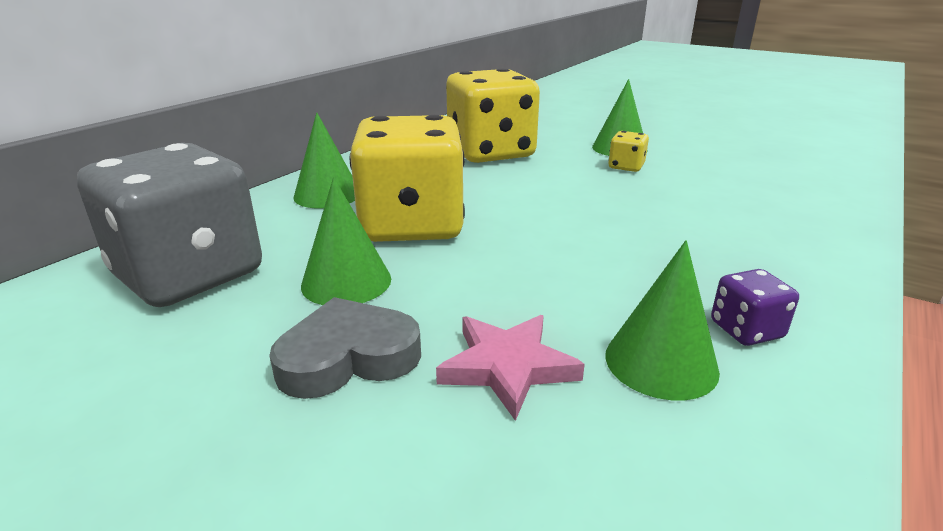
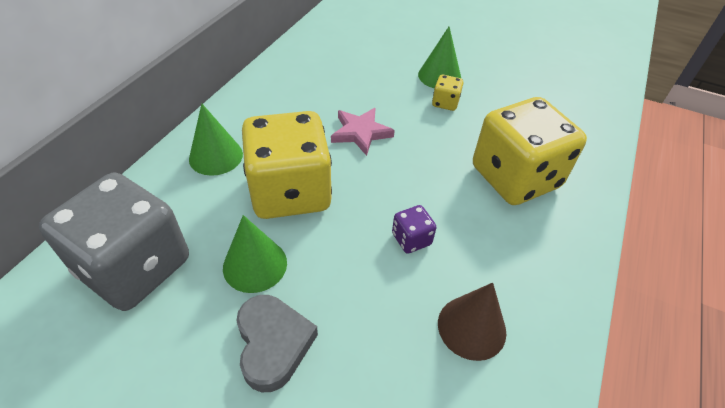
camera: 10 degrees left, 20 degrees up
grey heart [269,297,421,399] -> grey heart turned 105 degrees clockwise [236,295,318,392]
pink star [436,315,585,421] -> pink star moved to [331,108,395,156]
yellow dice [446,68,540,163] -> yellow dice moved to [473,97,587,205]
green cone [605,240,720,400] -> brown cone [438,283,506,361]
purple dice [711,269,799,346] -> purple dice moved to [392,205,437,254]

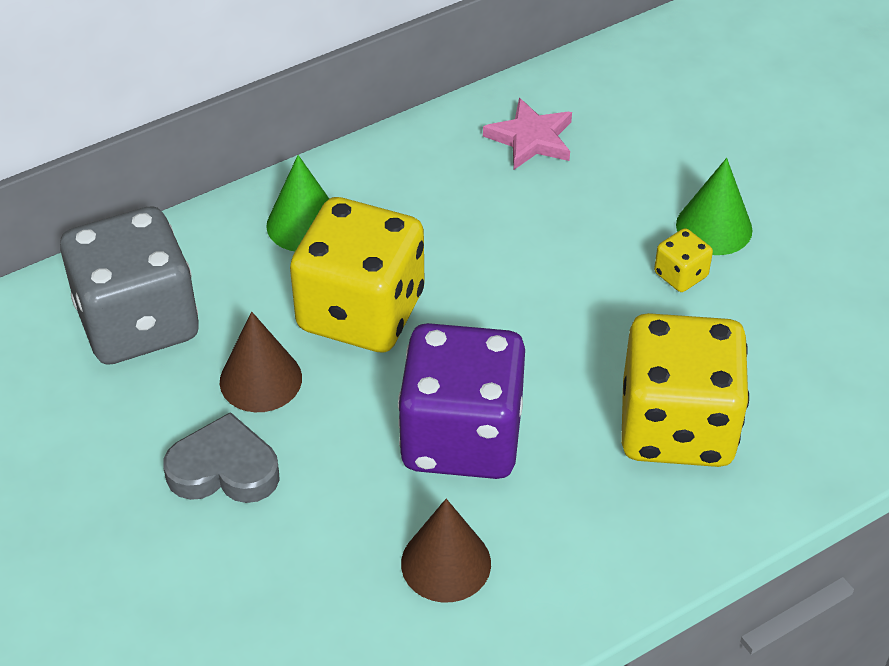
camera: 35 degrees right, 0 degrees up
green cone [223,215,287,293] -> brown cone [220,312,302,412]
grey heart [236,295,318,392] -> grey heart turned 105 degrees counterclockwise [163,412,280,503]
pink star [331,108,395,156] -> pink star moved to [483,98,572,170]
purple dice [392,205,437,254] -> purple dice [398,323,525,479], size x2.46

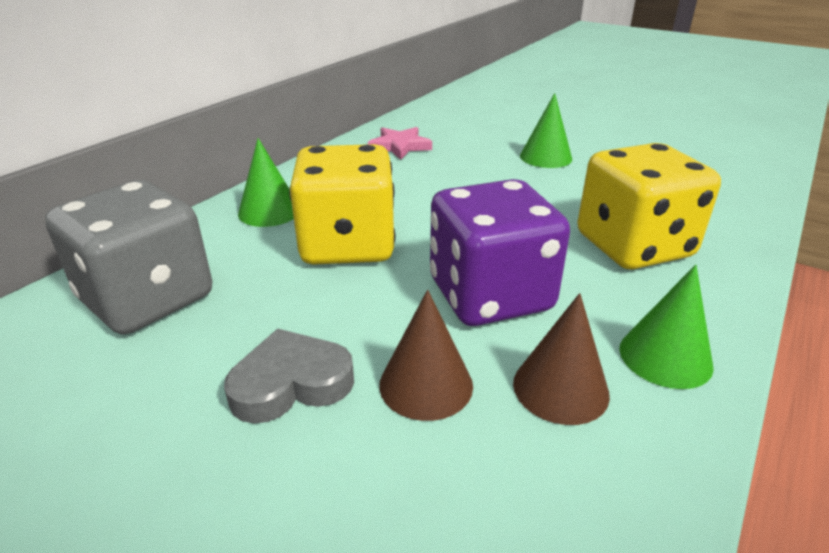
camera: 25 degrees left, 15 degrees down
brown cone [220,312,302,412] -> brown cone moved to [379,290,473,421]
yellow dice [654,228,713,292] -> none
none -> green cone [619,264,714,389]

